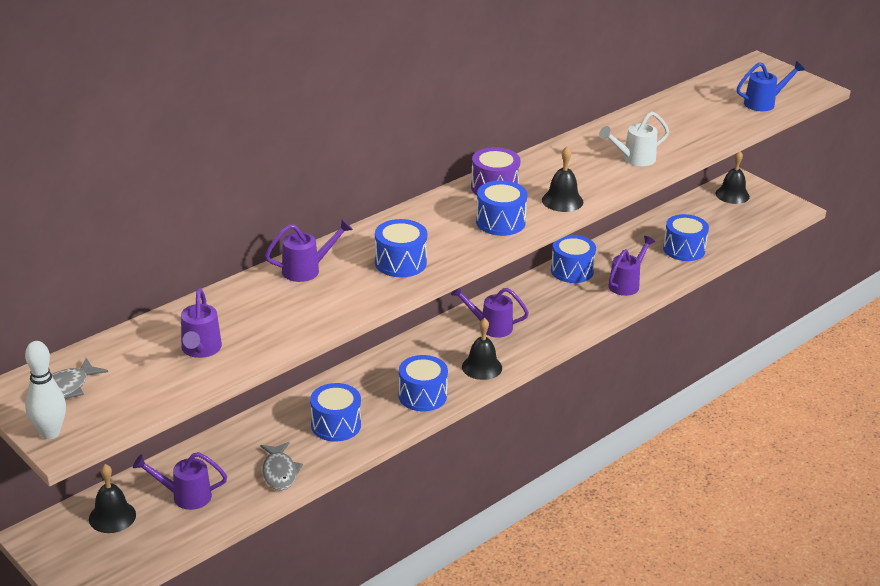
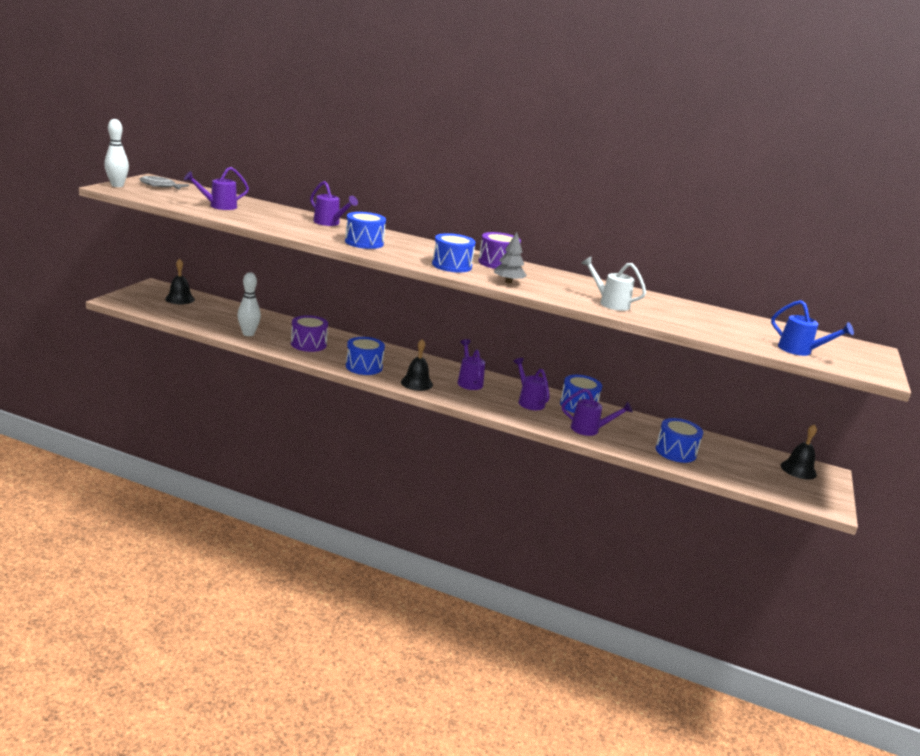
camera: 60 degrees right, 10 degrees down
purple watering can [133,452,227,510] -> purple watering can moved to [513,358,550,410]
grey fish [260,442,303,490] -> white bowling pin [237,272,261,336]
blue drum [310,383,361,442] -> purple drum [291,315,328,352]
black bell [542,146,583,212] -> grey tree [494,232,527,284]

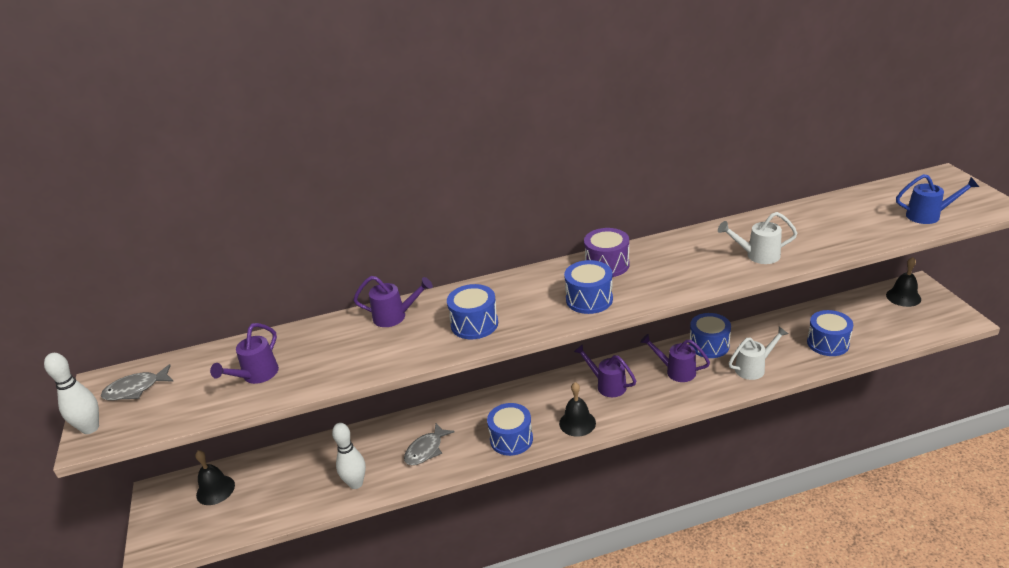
camera: 30 degrees left, 10 degrees up
purple drum [291,315,328,352] -> grey fish [404,423,455,465]
grey tree [494,232,527,284] -> none
purple watering can [562,388,633,436] -> white watering can [729,327,788,380]

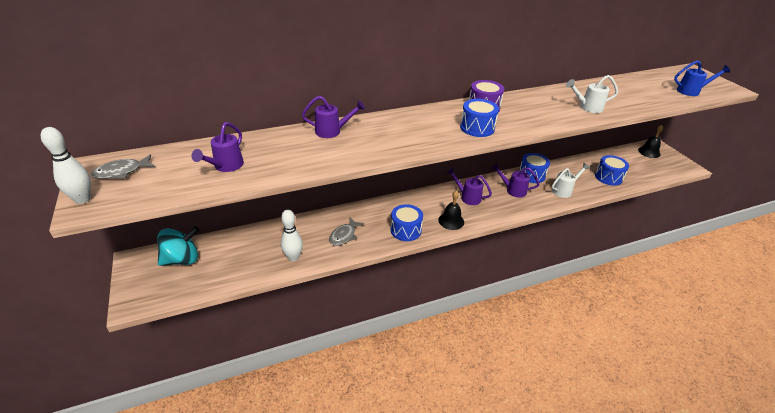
camera: 10 degrees left, 5 degrees up
black bell [195,450,235,505] -> turquoise spinning top [157,226,199,266]
blue drum [447,284,498,339] -> none

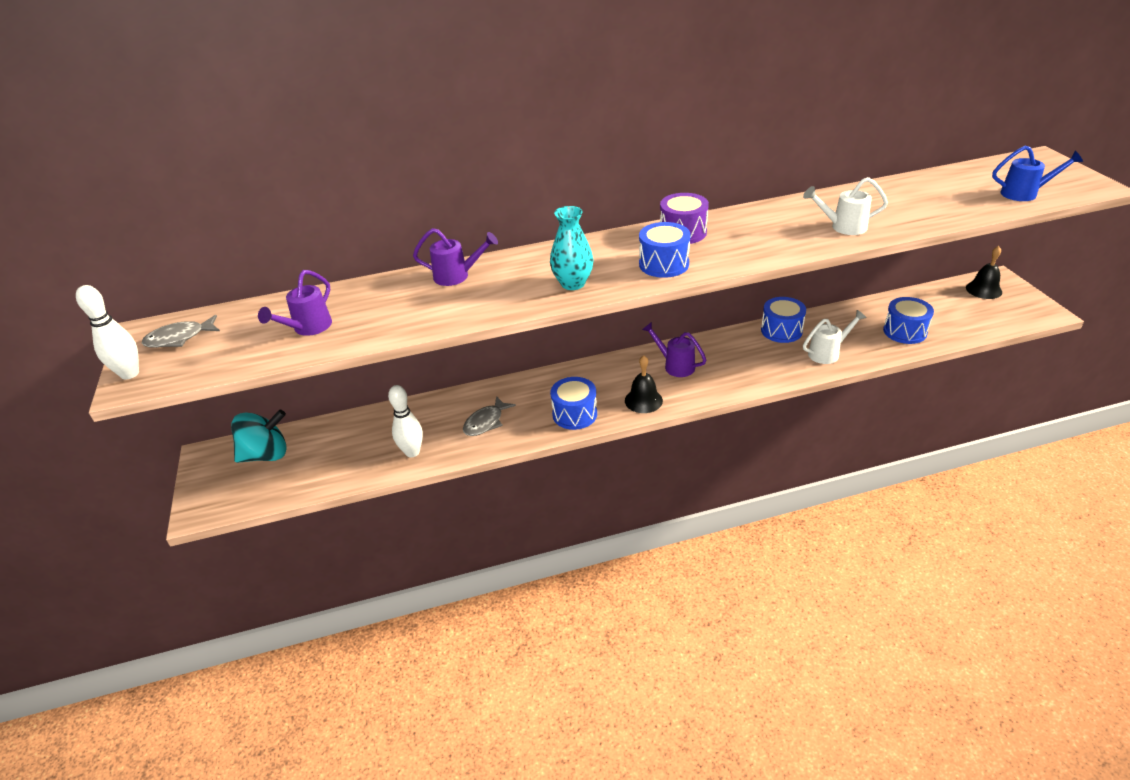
camera: 10 degrees right, 0 degrees up
purple watering can [491,163,540,198] -> none
none -> turquoise vase [550,206,593,290]

